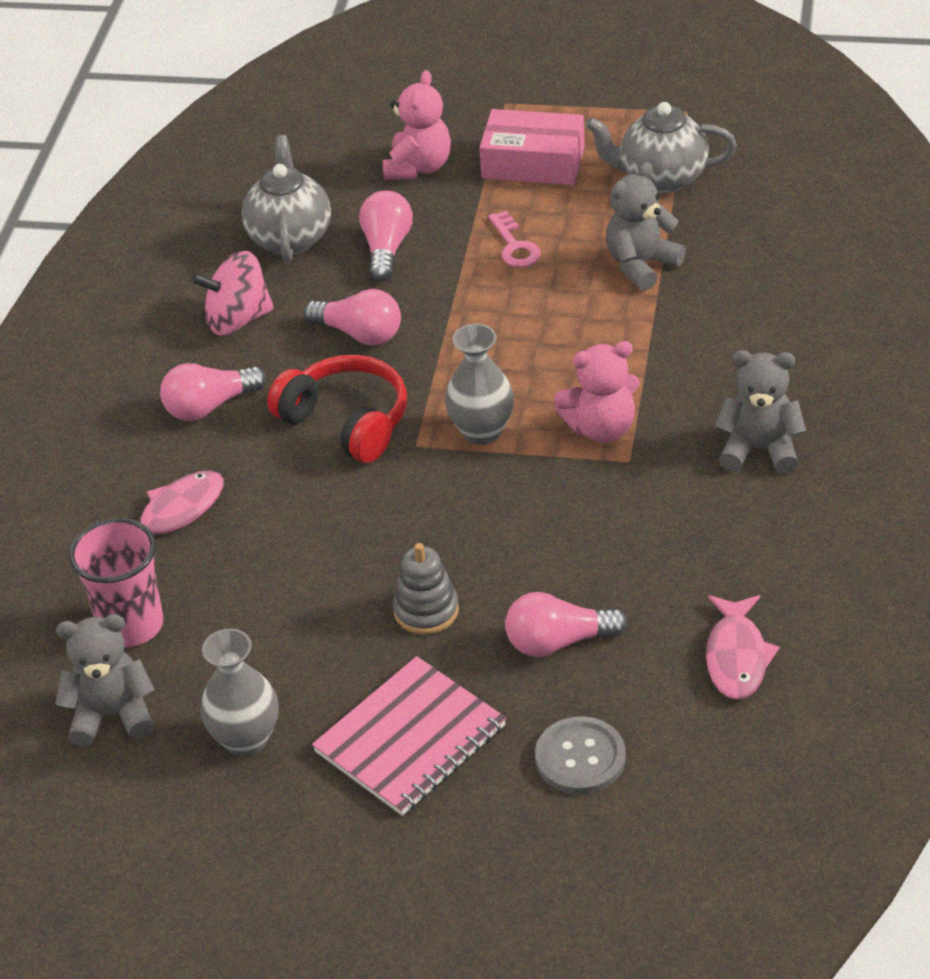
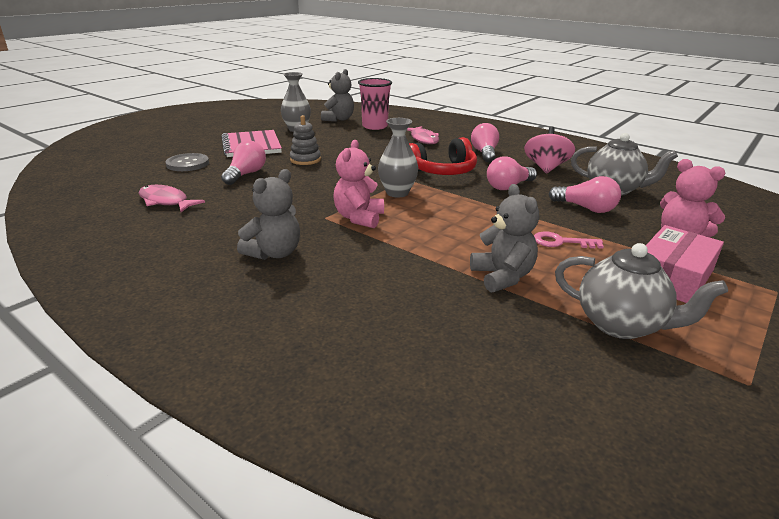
camera: 115 degrees right, 15 degrees down
grey teapot [585,102,737,194] -> grey teapot turned 90 degrees clockwise [555,243,728,339]

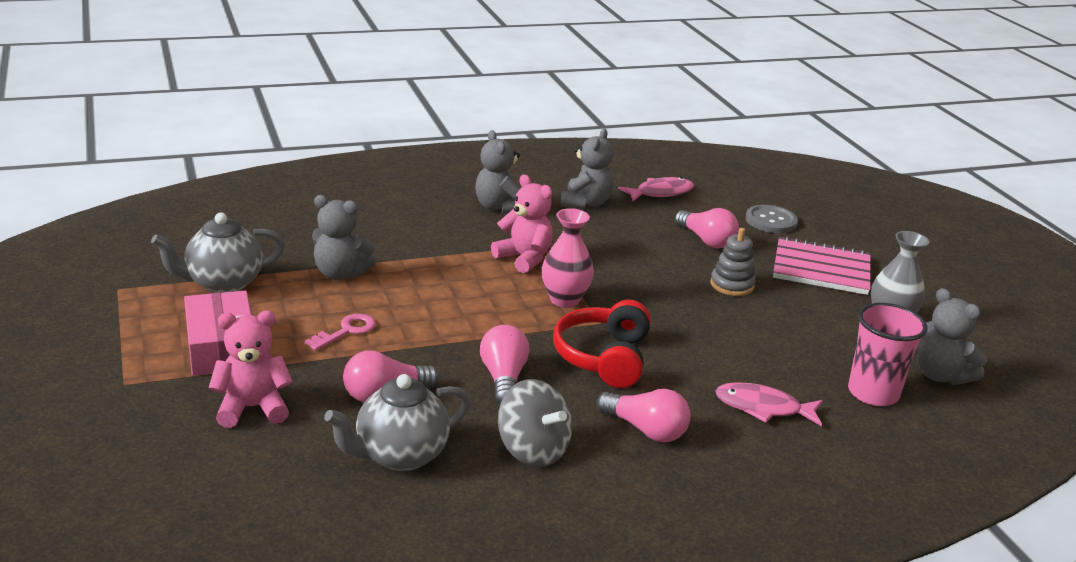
camera: 120 degrees right, 0 degrees up
grey vase [378,118,418,198] -> pink vase [542,208,594,308]
pink spinning top [524,126,575,173] -> grey spinning top [498,379,572,467]
none -> grey teddy bear [561,129,614,209]

